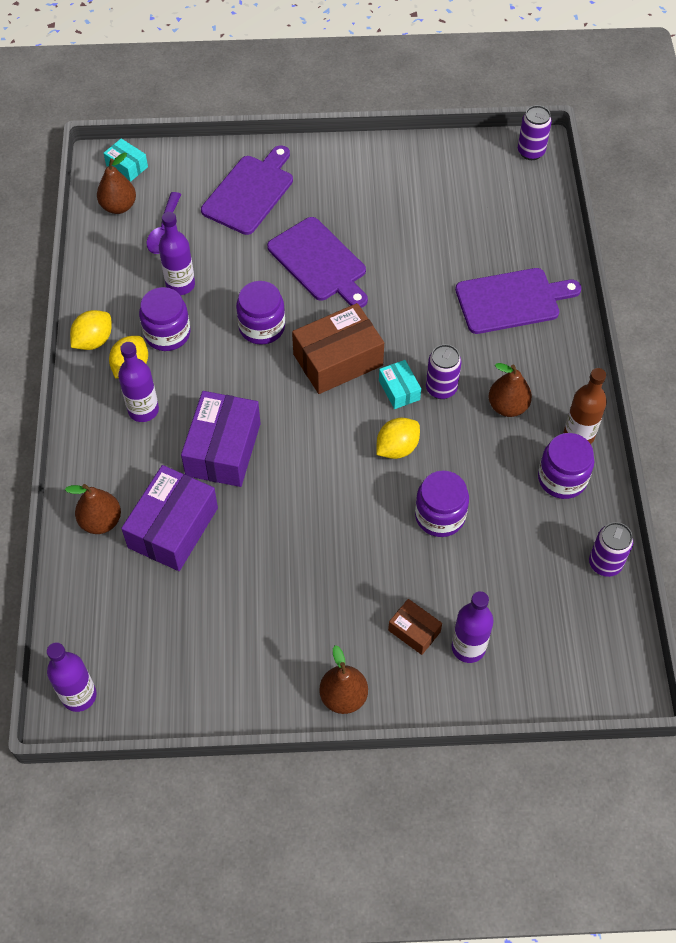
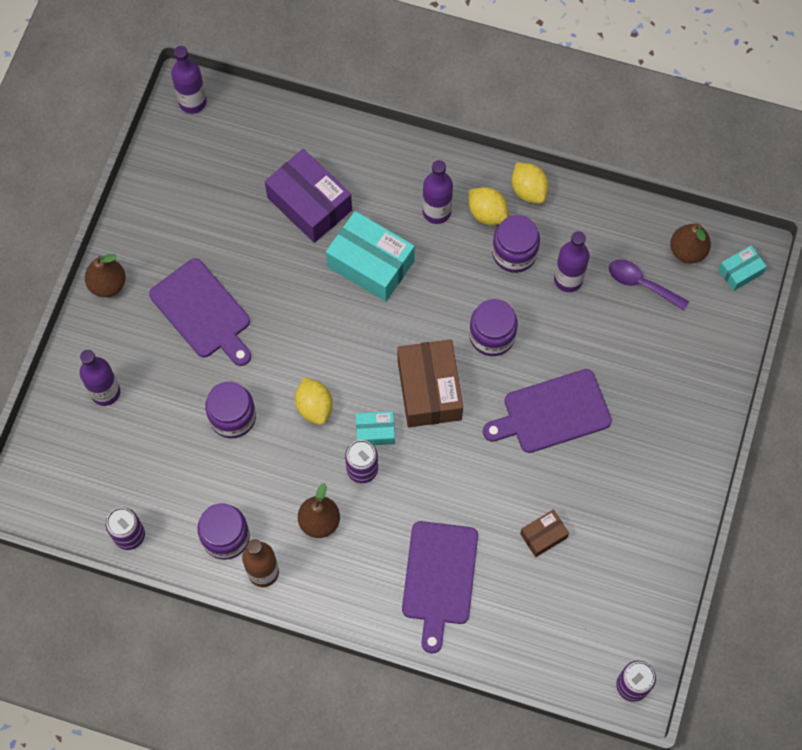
camera: 110 degrees right, 10 degrees up
brown pear [65,484,121,534] -> none
purple box [181,391,261,487] -> turquoise box [326,211,415,302]
purple cutting board [201,145,293,235] -> purple cutting board moved to [149,258,251,366]
brown box [388,599,442,655] -> brown box moved to [520,509,569,557]

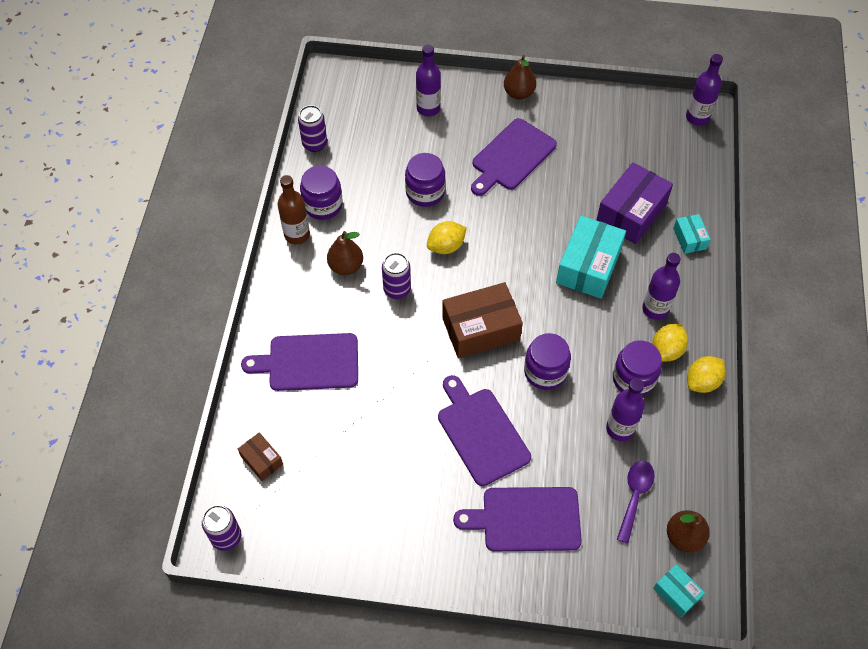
camera: 80 degrees right, 10 degrees down
turquoise box [356,411,395,445] -> turquoise box moved to [673,214,711,254]
brown box [520,509,569,557] -> brown box moved to [238,432,283,481]
none -> purple cutting board [453,487,582,551]

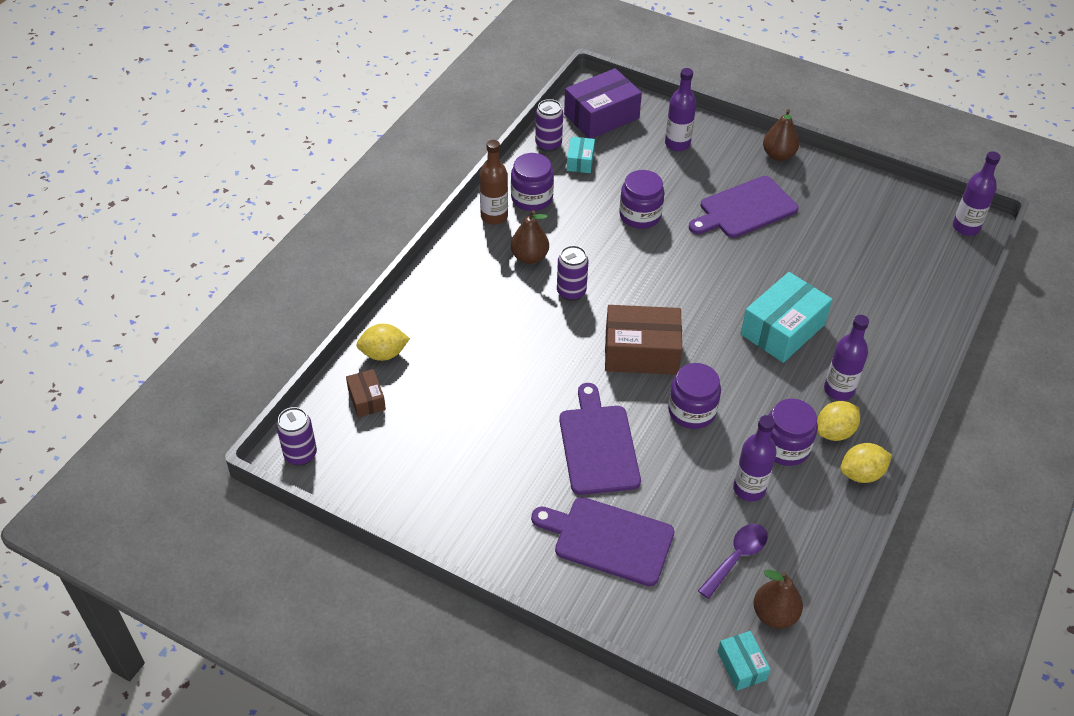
camera: 20 degrees right, 10 degrees down
purple cutting board [241,333,358,391] -> none
yellow lemon [427,221,467,254] -> yellow lemon moved to [356,324,410,361]
purple box [596,162,673,244] -> purple box moved to [564,68,642,139]
turquoise box [673,214,711,254] -> turquoise box moved to [567,137,595,173]

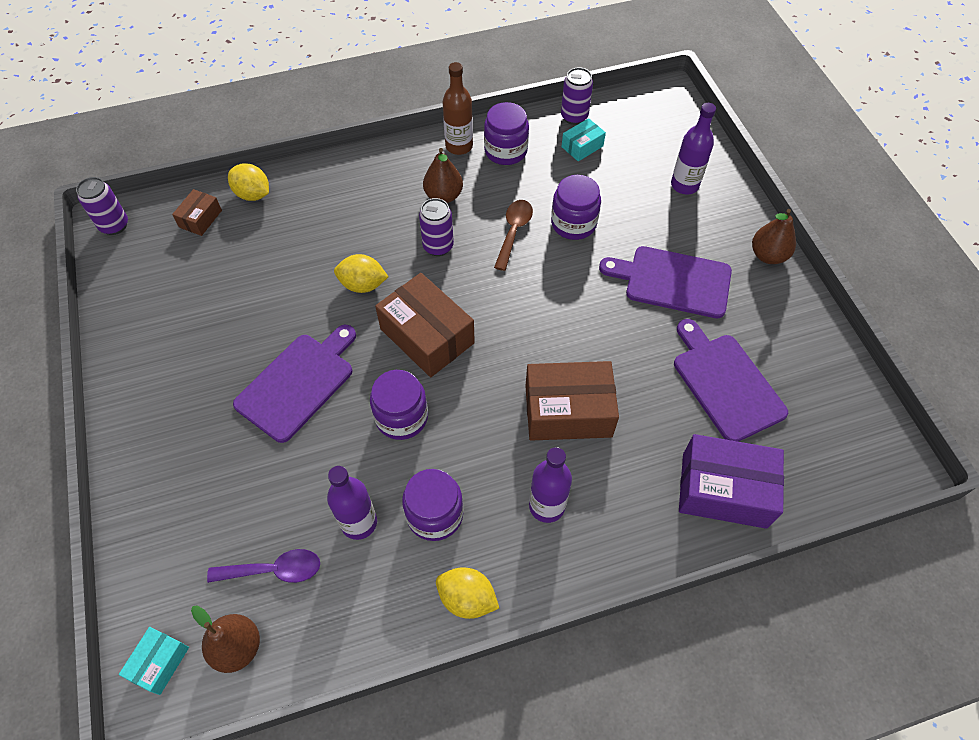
camera: 45 degrees right, 10 degrees up
purple cutting board [531,497,674,586] -> purple cutting board moved to [674,319,788,442]
purple box [564,68,642,139] -> purple box moved to [679,434,784,529]
turquoise box [741,272,832,363] -> brown box [525,361,619,441]
yellow lemon [817,401,860,441] -> yellow lemon moved to [334,254,388,293]
purple bottle [953,151,1001,236] -> none
none -> brown spoon [494,200,533,271]

